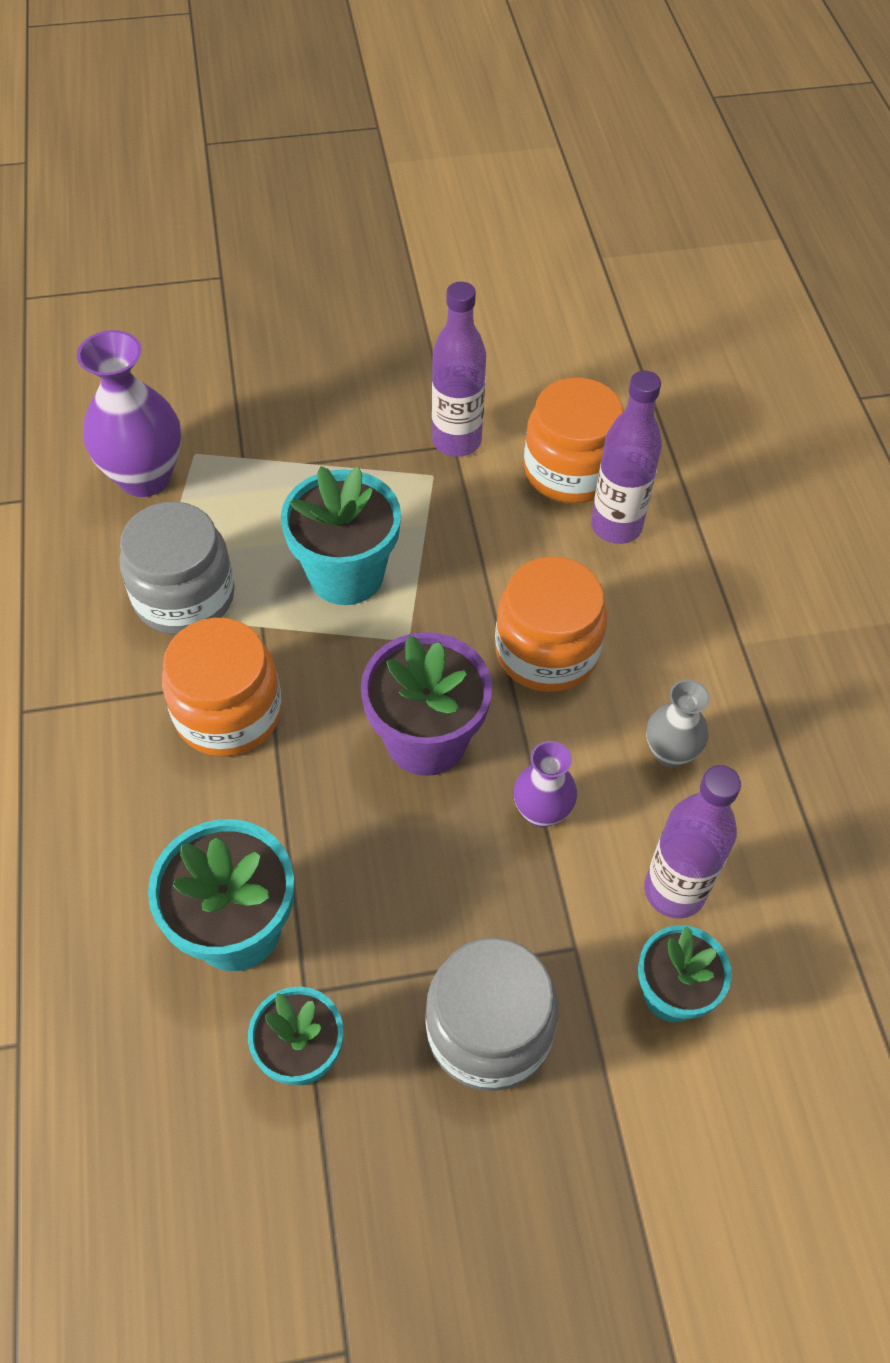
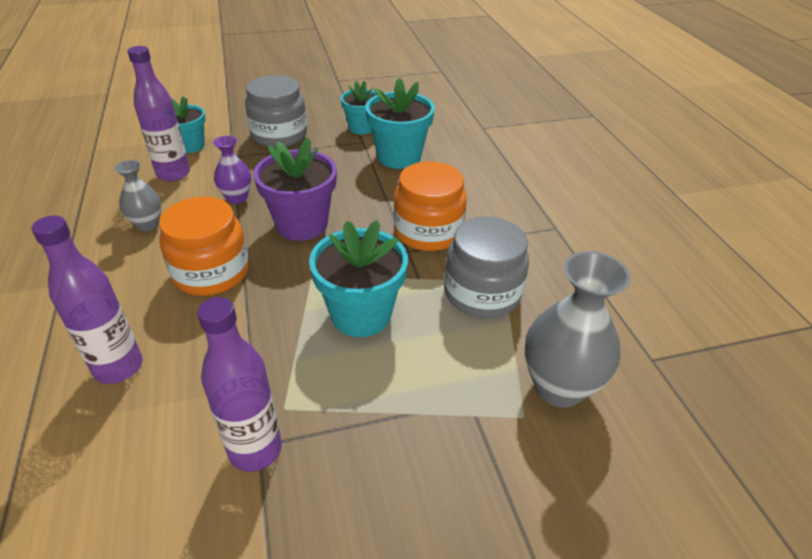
camera: 175 degrees right, 15 degrees down
purple vase [77,330,181,497] -> grey vase [525,251,631,407]
orange jar [524,377,624,503] -> none

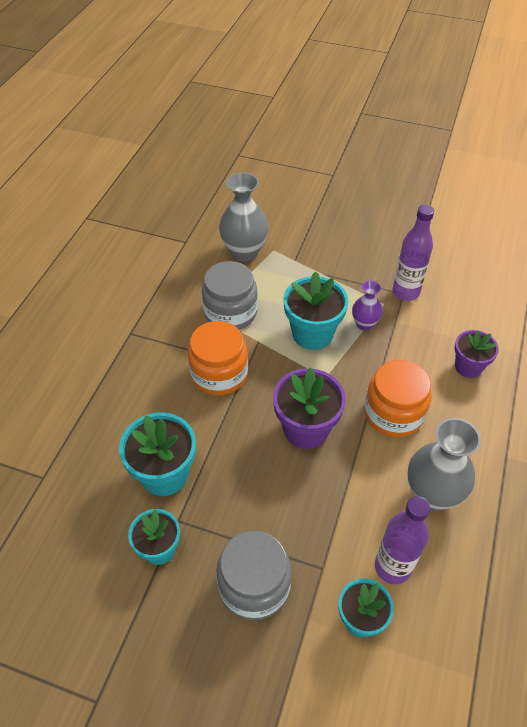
camera: 145 degrees left, 10 degrees up
purple bottle [31,216,143,384] -> purple flower pot [454,330,499,378]
grey vase [114,160,162,231] -> grey vase [407,418,481,511], size x1.76
purple vase [213,136,252,204] -> purple vase moved to [352,280,382,331]

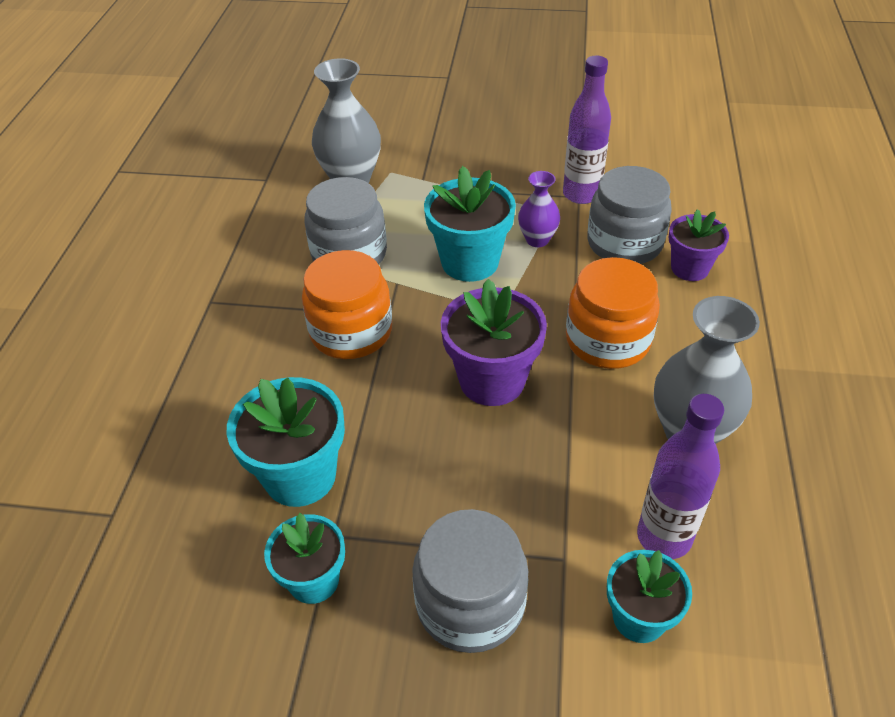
camera: 10 degrees left, 5 degrees down
none -> grey jar [587,166,672,264]

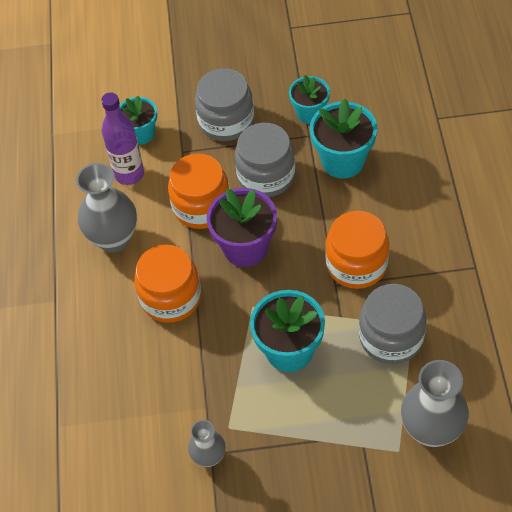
camera: 170 degrees right, 10 degrees up
purple vase [518,171,560,247] -> none
purple bottle [563,56,611,204] -> grey vase [188,420,226,467]
grey jar [587,166,672,264] -> grey jar moved to [235,123,295,197]
purple flower pot [668,209,729,281] -> none
none -> orange jar [168,153,229,229]

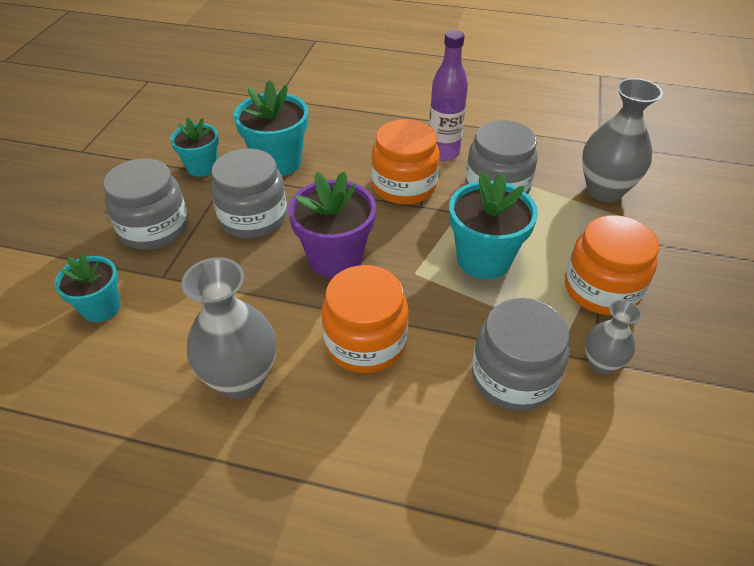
camera: 75 degrees left, 10 degrees down
purple bottle [101,92,144,185] -> purple bottle moved to [429,30,468,161]
orange jar [168,153,229,229] -> orange jar moved to [565,215,659,315]
none -> grey jar [472,298,569,411]

